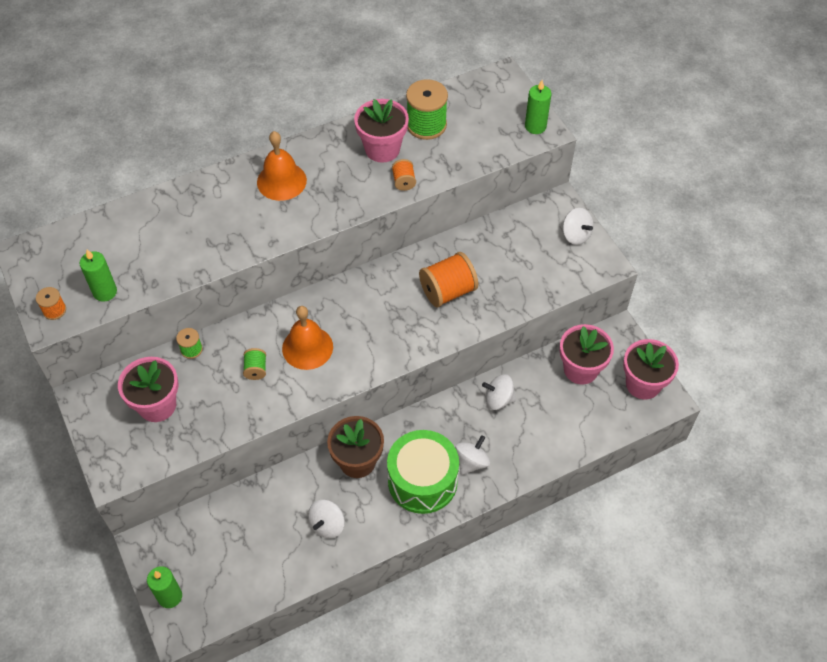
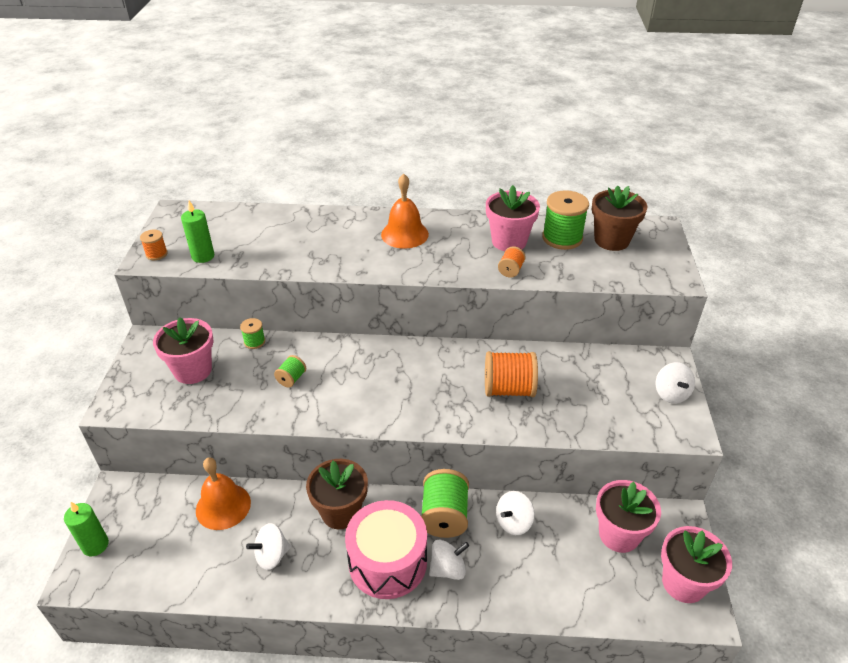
camera: 30 degrees right, 15 degrees down
orange bell [282,306,333,370] -> orange bell moved to [196,457,251,530]
green drum [387,430,459,514] -> pink drum [345,500,427,599]
white spinning top [482,374,516,410] -> white spinning top turned 75 degrees counterclockwise [496,491,535,535]
green candle [525,80,551,134] -> none
none -> green spool [421,469,469,538]
none -> brown flower pot [592,185,647,251]

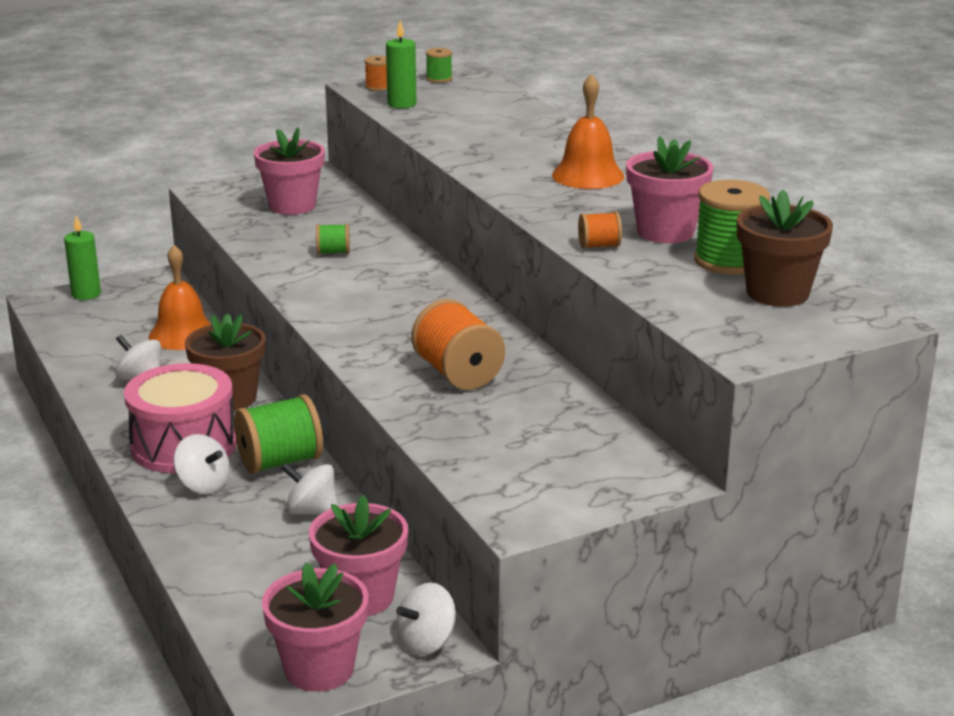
camera: 60 degrees right, 15 degrees down
green spool [240,318,265,349] -> green spool moved to [426,48,453,83]
white spinning top [656,362,695,404] -> white spinning top moved to [396,583,456,655]

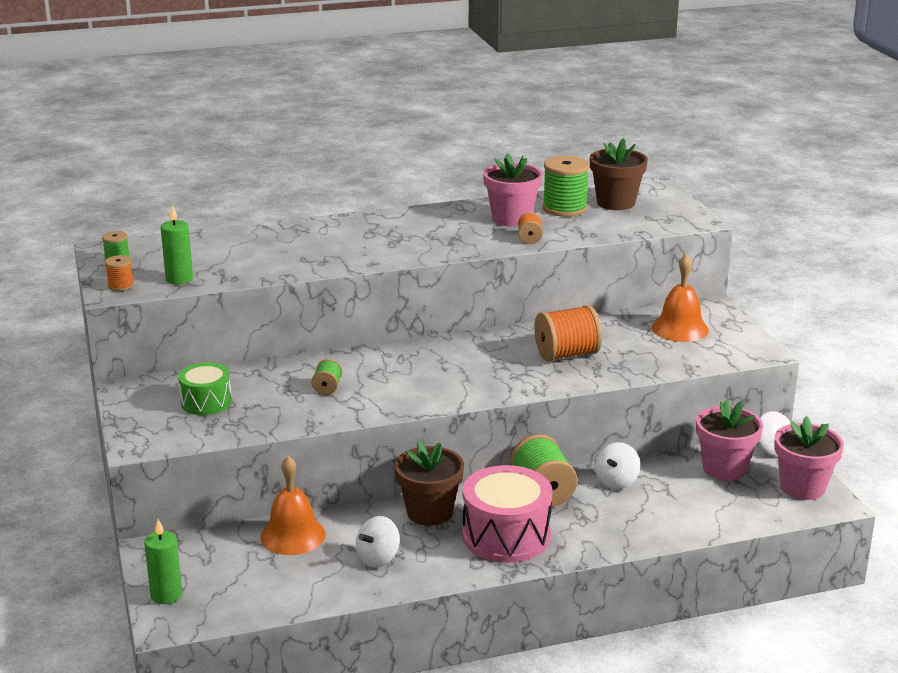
camera: 80 degrees left, 0 degrees up
white spinning top [174,434,230,494] -> none
pink flower pot [254,128,325,215] -> green drum [178,362,232,415]
orange bell [552,74,624,189] -> orange bell moved to [652,254,709,342]

